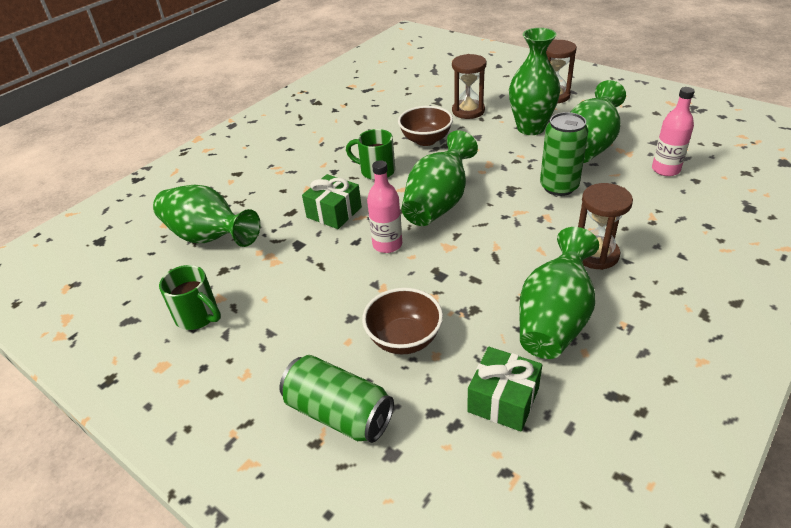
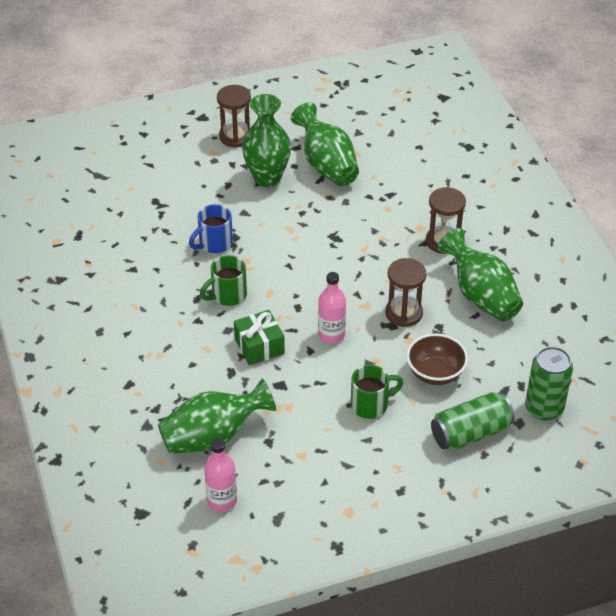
camera: 60 degrees left, 5 degrees up
green mug [159,265,221,330] -> green mug moved to [351,365,404,419]
brown bowl [398,106,453,146] -> blue mug [189,204,233,253]
green vase [401,130,478,226] -> none
brown hourglass [452,54,487,119] -> brown hourglass moved to [385,258,426,327]
green gift [467,347,542,432] -> none
green can [540,112,588,196] -> green can moved to [525,346,573,421]
pink bottle [652,87,695,176] -> pink bottle moved to [204,438,237,512]

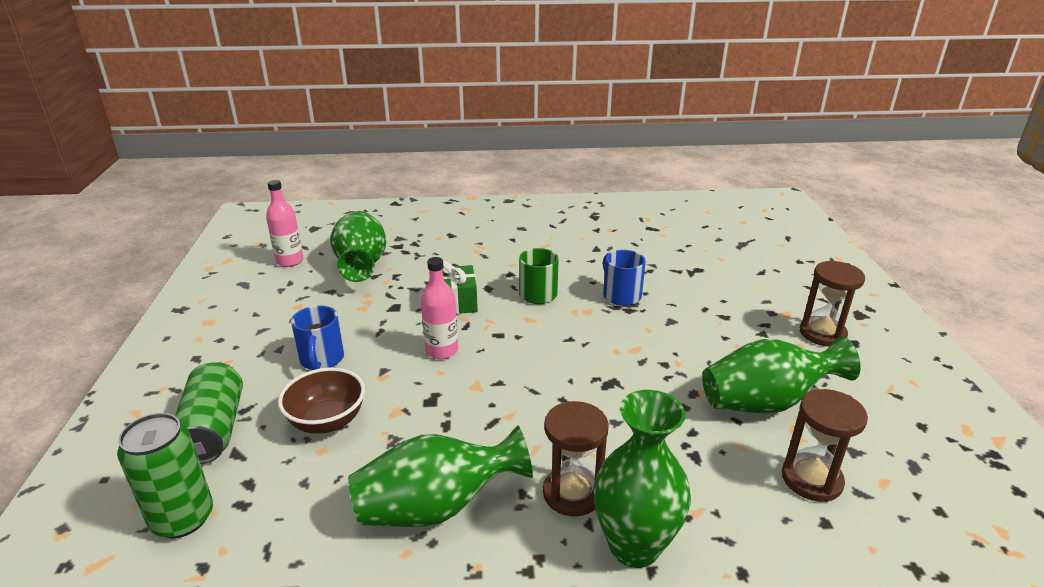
camera: 105 degrees right, 15 degrees down
green vase [242,94,291,187] -> green vase moved to [593,390,691,568]
green mug [351,365,404,419] -> blue mug [291,306,344,370]
brown hourglass [385,258,426,327] -> brown hourglass moved to [782,389,868,502]

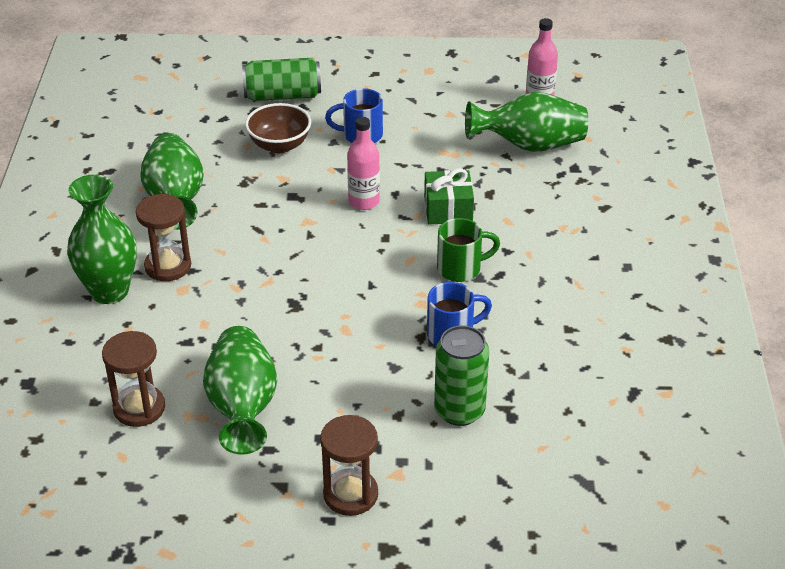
camera: 95 degrees right, 10 degrees up
green can [117,413,213,538] -> green can moved to [434,325,489,426]

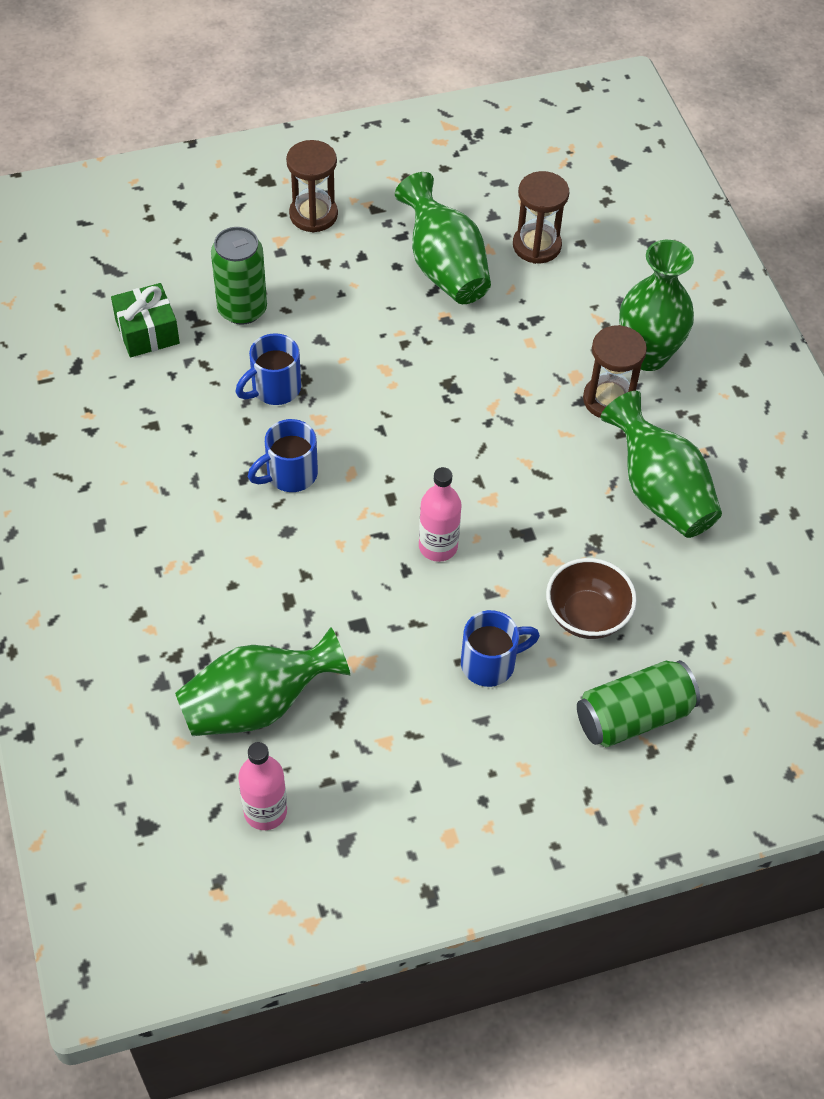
camera: 160 degrees right, 15 degrees up
green gift [424,168,474,224] -> green gift moved to [111,283,180,357]
green mug [437,218,500,282] -> blue mug [248,419,318,492]

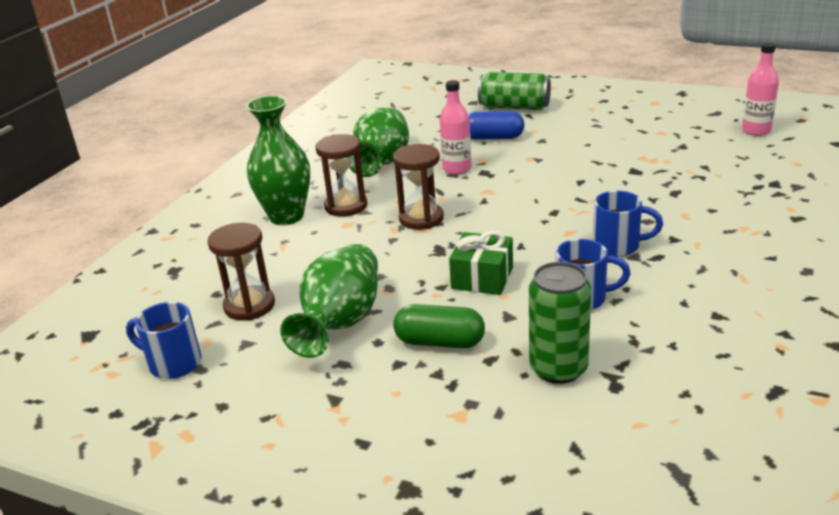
camera: 135 degrees left, 25 degrees down
green gift [111,283,180,357] -> green gift moved to [449,231,513,295]
green vase [175,627,350,736] -> none
brown hourglass [286,140,338,233] -> brown hourglass moved to [393,144,444,230]
pink bottle [419,467,462,562] -> pink bottle moved to [440,80,472,175]
blue mug [461,610,540,687] -> blue mug moved to [126,302,201,379]
brown bowl [546,558,637,639] -> blue capsule [468,111,525,140]
none -> green capsule [393,304,485,348]

